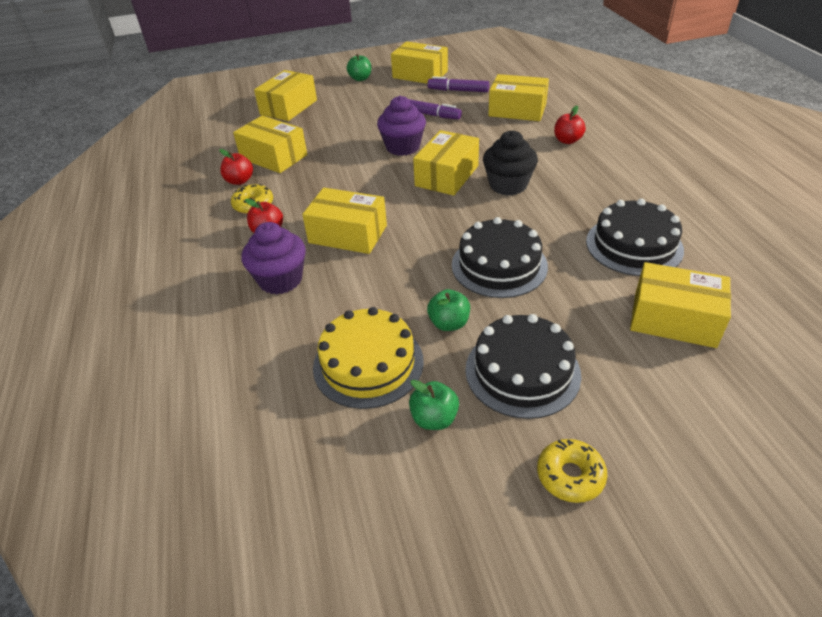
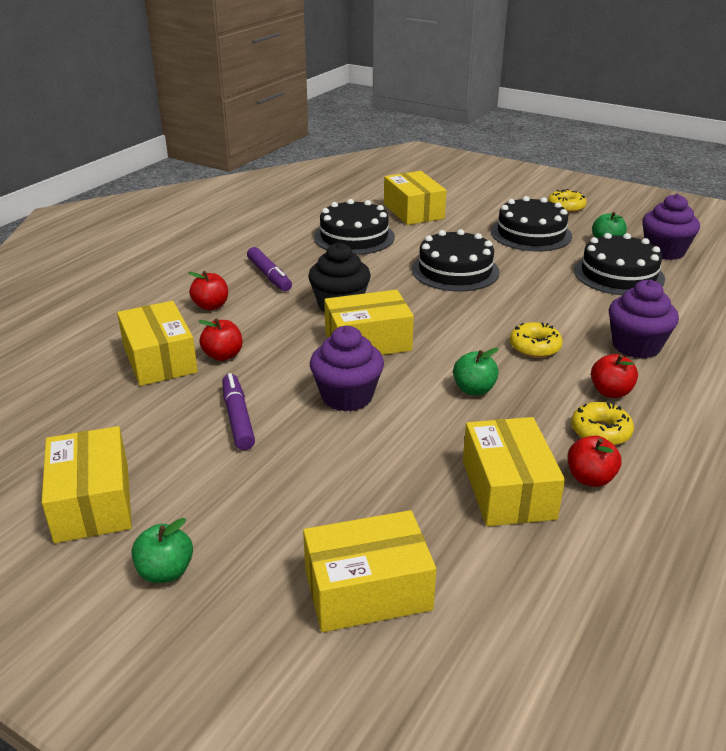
camera: 135 degrees left, 10 degrees down
yellow box [302,188,387,254] -> yellow donut [510,322,563,358]
yellow cake [313,307,424,409] -> black cake [574,233,665,295]
purple marker [427,76,489,92] -> purple marker moved to [247,247,292,291]
green apple [427,289,470,331] -> green apple moved to [453,348,499,395]
none -> red apple [199,318,242,361]
none -> purple cupcake [642,194,700,260]

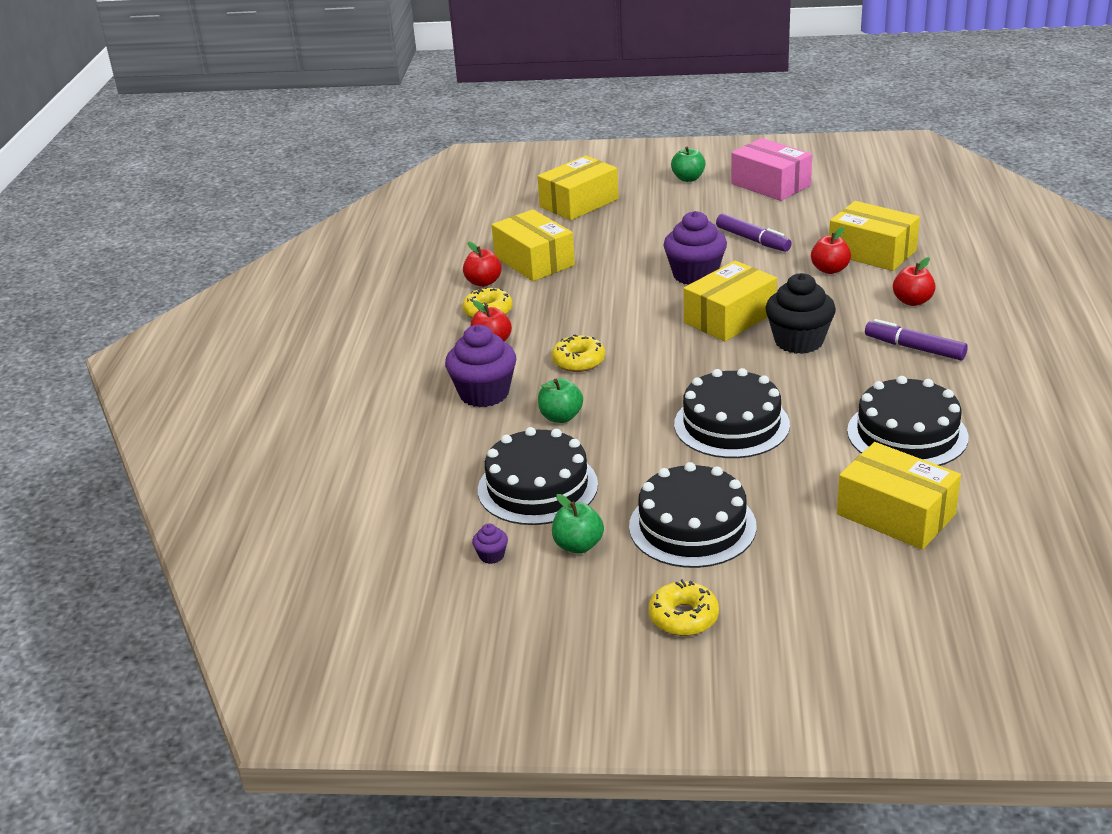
camera: 155 degrees right, 0 degrees up
yellow box [42,426,132,543] -> pink box [731,138,812,201]
green apple [453,348,499,395] -> green apple moved to [538,378,583,423]
purple cupcake [642,194,700,260] -> purple cupcake [472,523,508,564], size x0.43

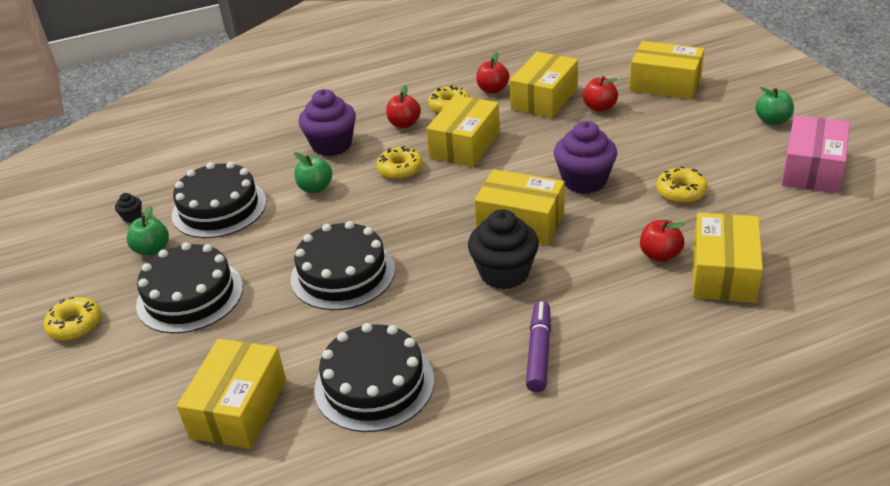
camera: 65 degrees right, 5 degrees up
purple cupcake [472,523,508,564] -> black cupcake [115,193,142,223]
purple marker [716,213,792,252] -> yellow donut [656,167,708,204]
red apple [893,257,936,306] -> red apple moved to [583,76,618,112]
none -> yellow box [426,95,500,167]

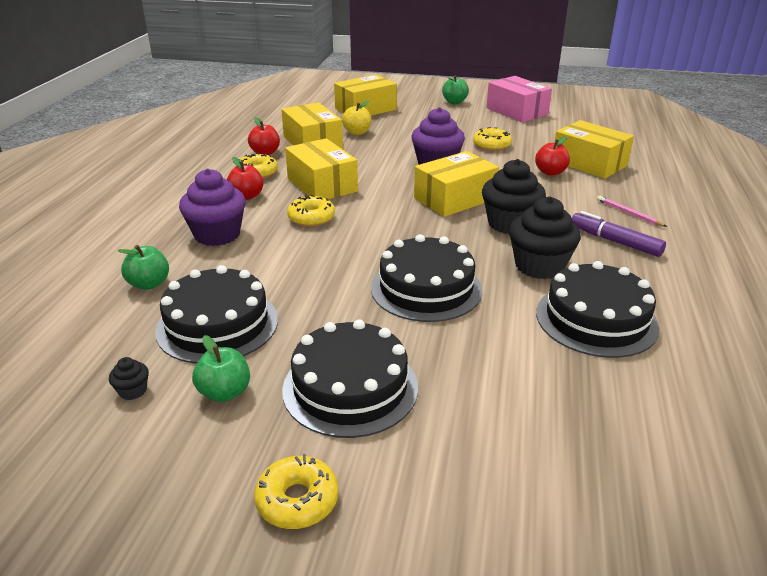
camera: 60 degrees left, 5 degrees down
yellow box [177,339,286,449] -> none
green apple [294,152,332,193] -> green apple moved to [118,245,169,290]
red apple [583,76,618,112] -> yellow apple [342,100,371,135]
none -> black cupcake [509,196,581,279]
none -> pink pencil [597,196,667,227]

